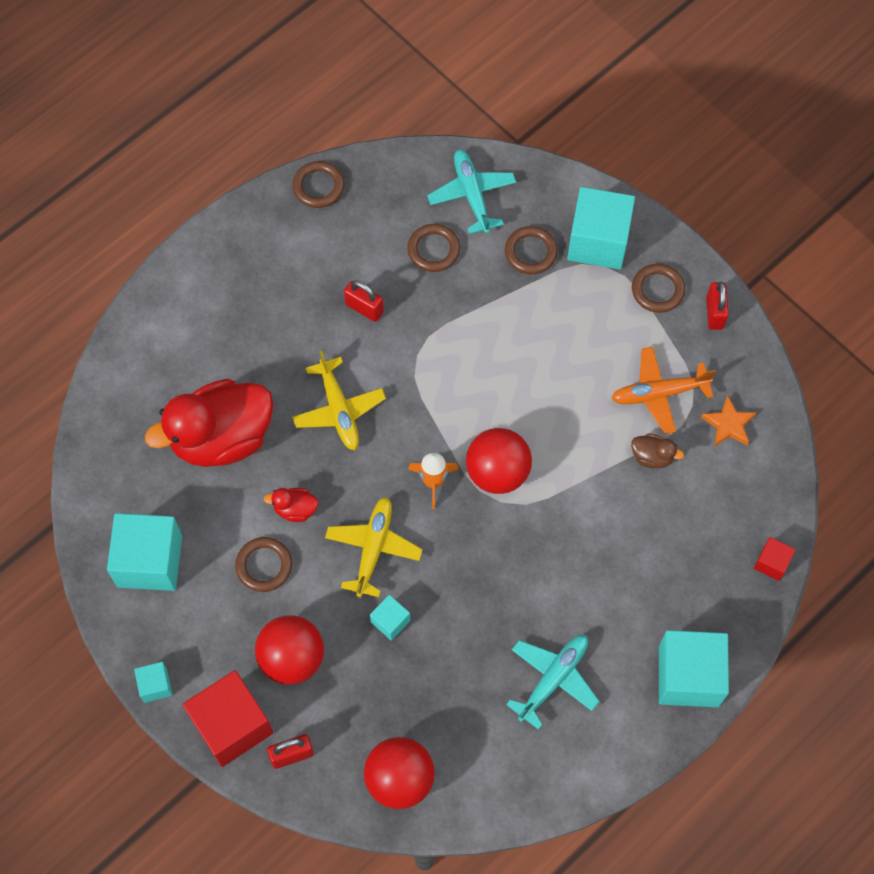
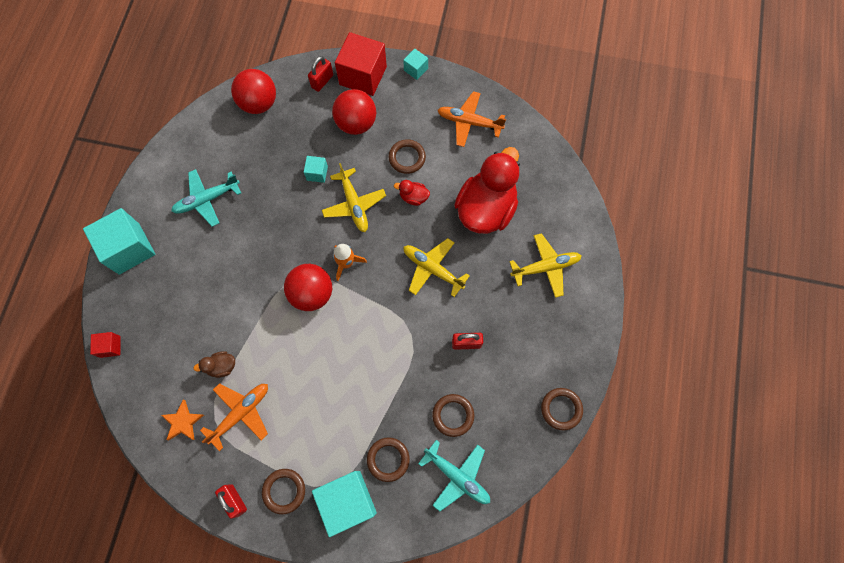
camera: 145 degrees right, 5 degrees up
turquoise cube [107,513,182,591] -> orange plane [437,91,506,147]
red duck [263,488,319,522] -> red duck turned 135 degrees counterclockwise [394,180,430,206]
turquoise plane [506,635,599,730] -> turquoise plane turned 60 degrees clockwise [171,169,241,227]
none -> yellow plane [509,233,582,298]

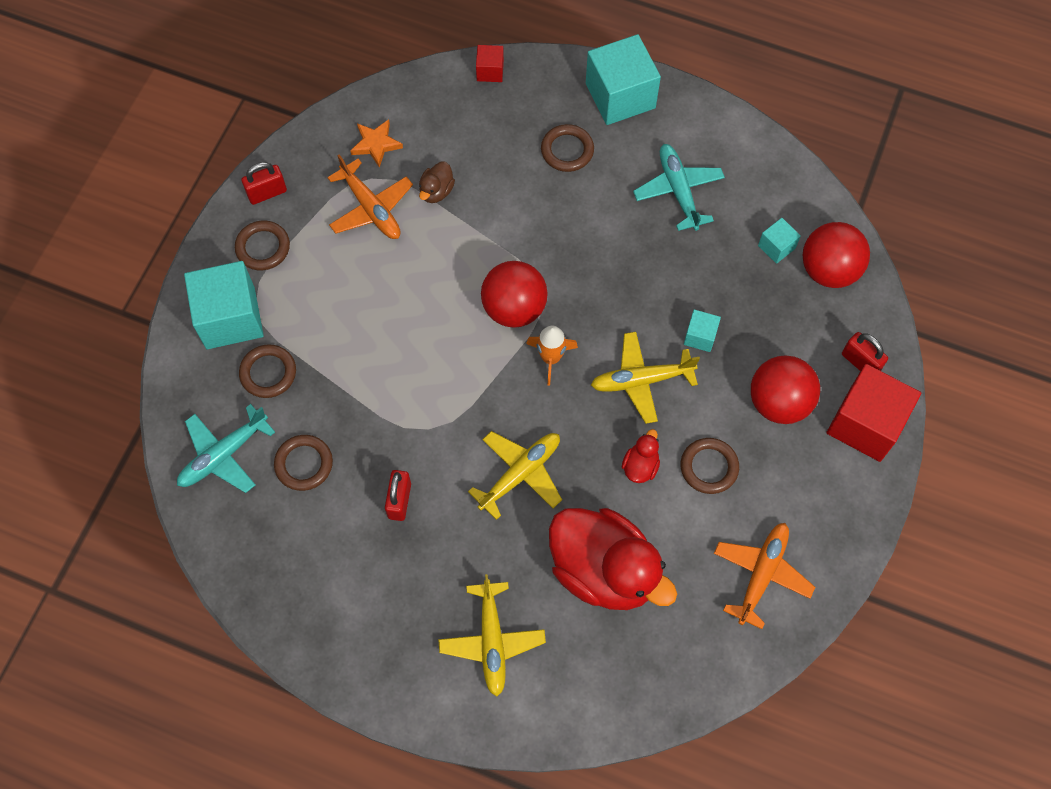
camera: 100 degrees right, 5 degrees down
brown duck [193,351,235,378] -> brown duck turned 150 degrees counterclockwise [419,162,455,203]
turquoise cube [403,49,428,80] -> turquoise cube moved to [758,218,801,264]
brown ring [541,388,583,430] -> brown ring moved to [541,124,594,172]

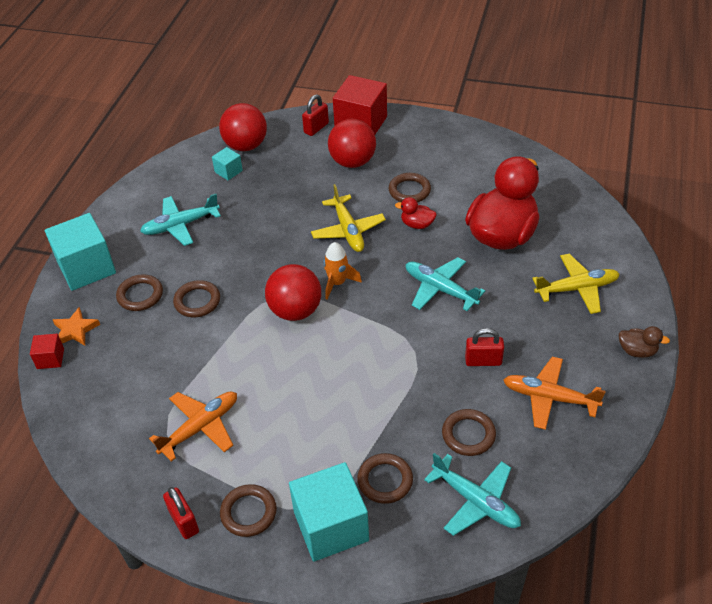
camera: 95 degrees left, 20 degrees down
orange star [350,119,403,168] -> orange star moved to [53,307,100,346]
brown duck [419,162,455,203] -> brown duck moved to [619,326,670,358]
yellow plane [468,431,562,520] -> turquoise plane [406,257,485,311]
turquoise cube [684,309,721,352] -> none
orange plane [714,523,815,629] -> orange plane moved to [503,357,606,430]
none -> brown ring [173,280,220,317]

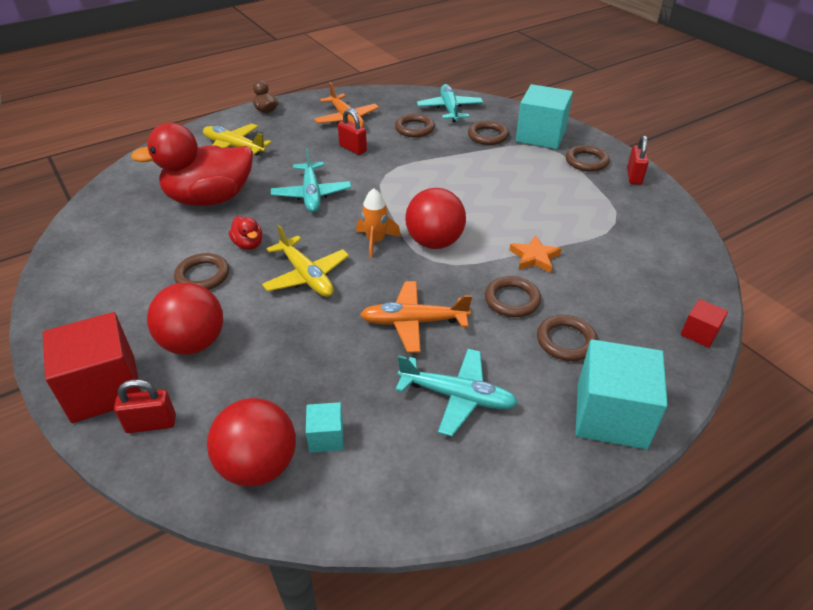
camera: 140 degrees left, 5 degrees down
orange star [53,307,100,346] -> orange star moved to [510,236,562,273]
orange plane [149,391,237,461] -> orange plane moved to [360,281,472,353]
yellow plane [311,184,386,252] -> yellow plane turned 120 degrees clockwise [262,225,349,297]

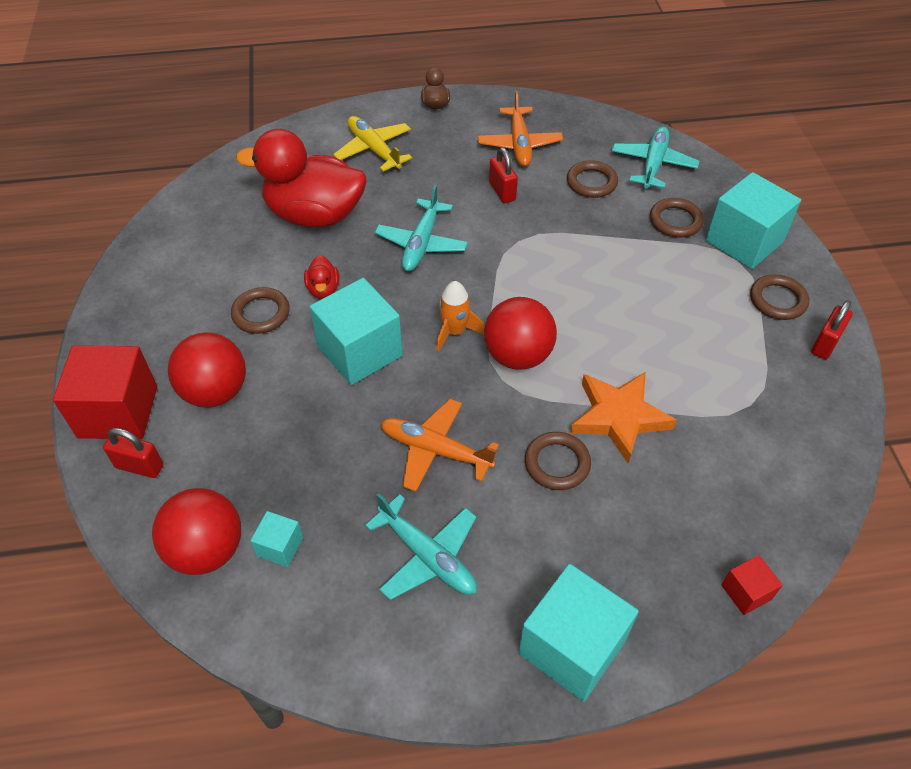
camera: 25 degrees right, 10 degrees up
yellow plane [262,225,349,297] -> turquoise cube [310,278,403,385]
orange star [510,236,562,273] -> orange star [570,372,677,463], size x1.65
brown ring [537,315,598,361] -> none

